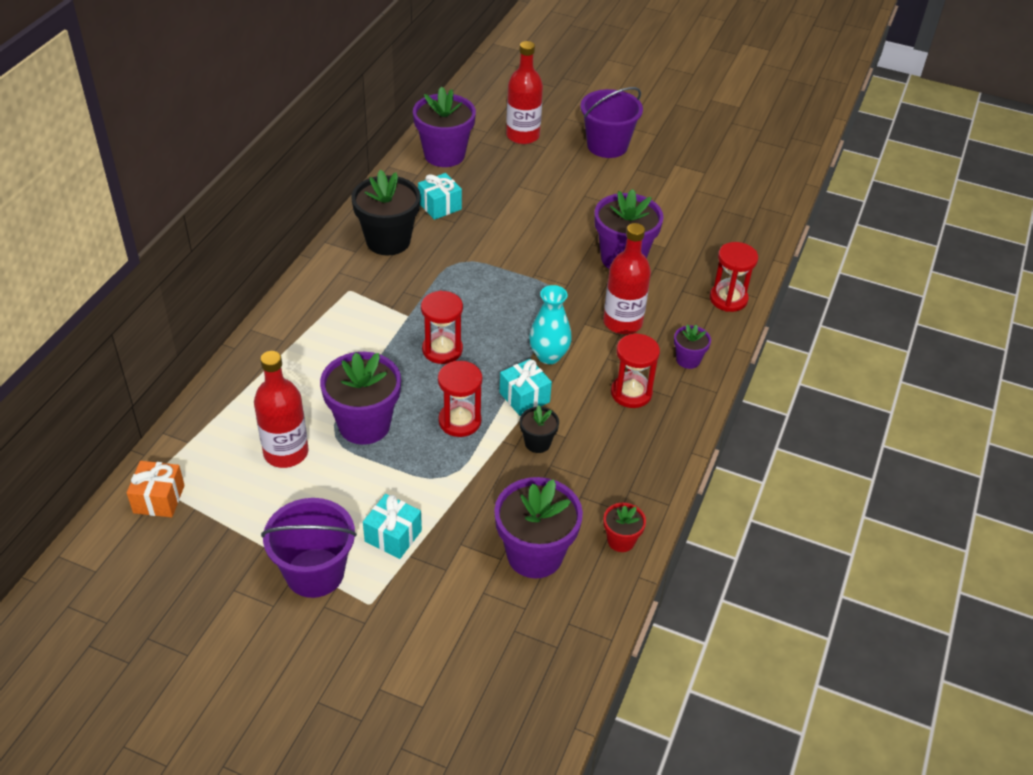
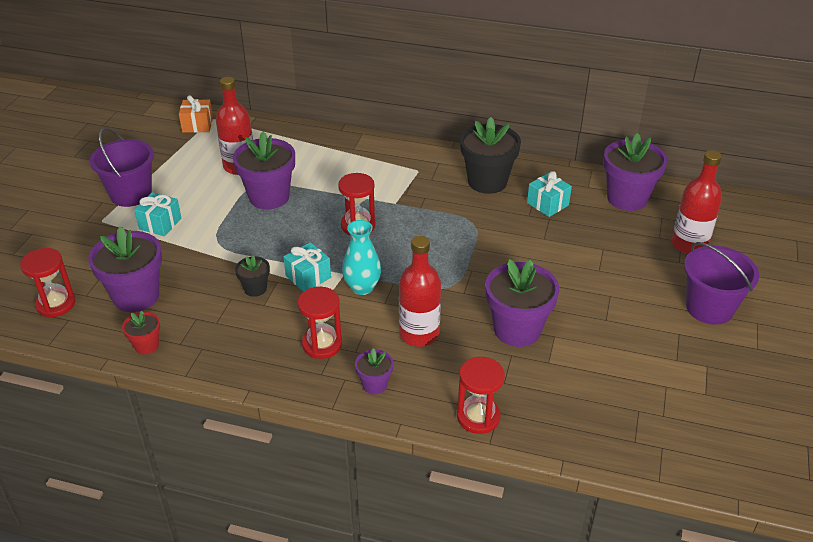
camera: 85 degrees right, 5 degrees down
red hourglass [438,361,482,437] -> red hourglass moved to [20,248,76,318]

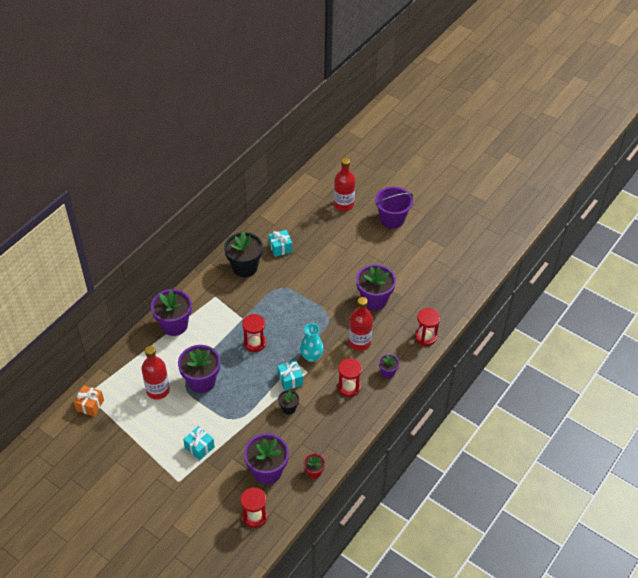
camera: 70 degrees left, 10 degrees up
purple bucket [90,128,154,207] -> none
purple flower pot [603,133,668,211] -> purple flower pot moved to [151,289,192,336]

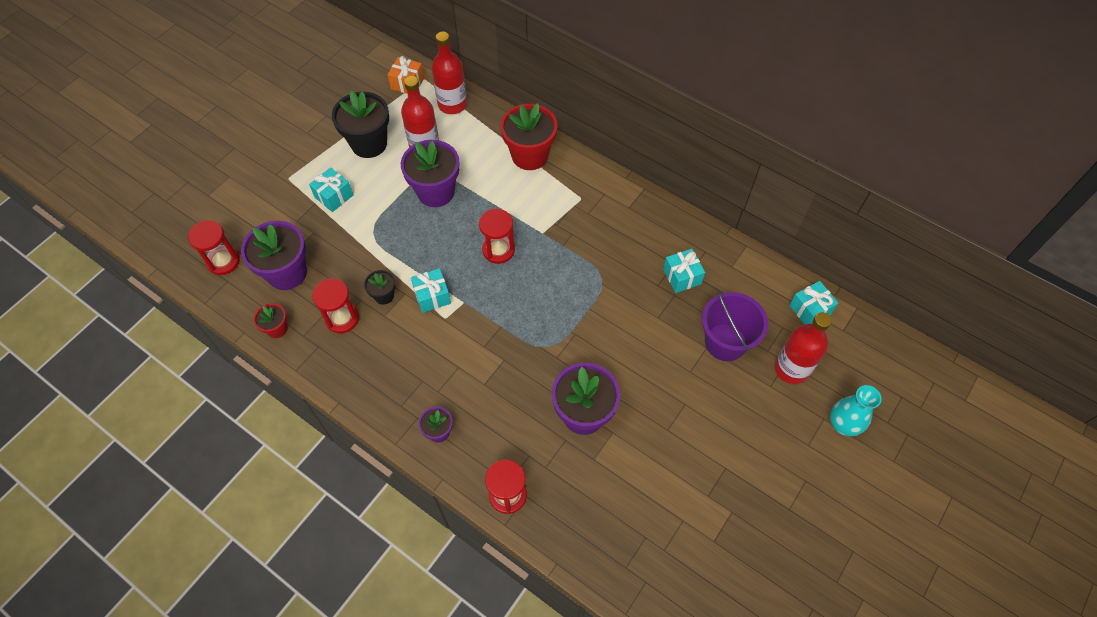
camera: 90 degrees right, 10 degrees up
purple flower pot [151,289,192,336] -> red flower pot [501,103,557,170]
black flower pot [224,231,263,277] -> black flower pot moved to [332,91,389,158]
turquoise vase [300,323,323,362] -> turquoise vase moved to [830,385,882,436]
red hourglass [338,358,362,397] -> red hourglass moved to [312,278,359,333]
red bottle [349,297,373,351] -> red bottle moved to [431,32,467,114]
purple bucket [375,187,413,228] -> purple bucket moved to [702,291,768,361]
none -> turquoise gift [789,281,838,324]

